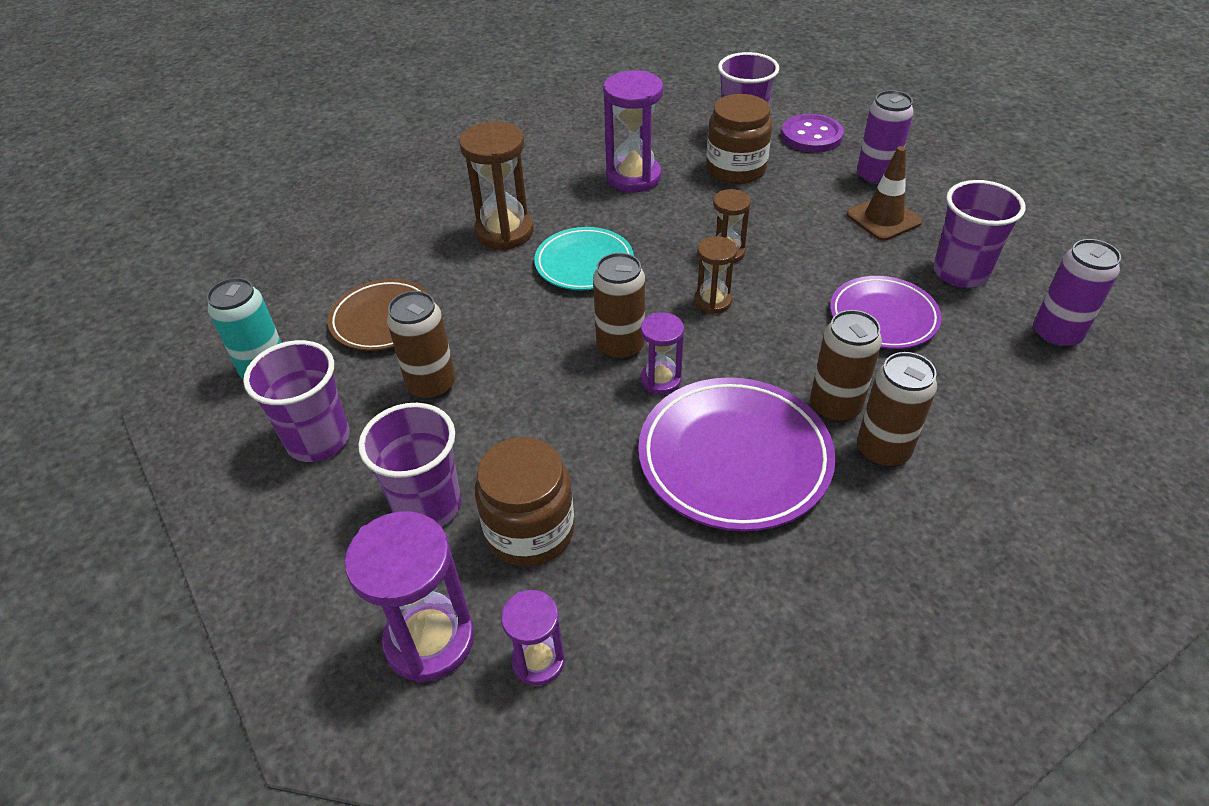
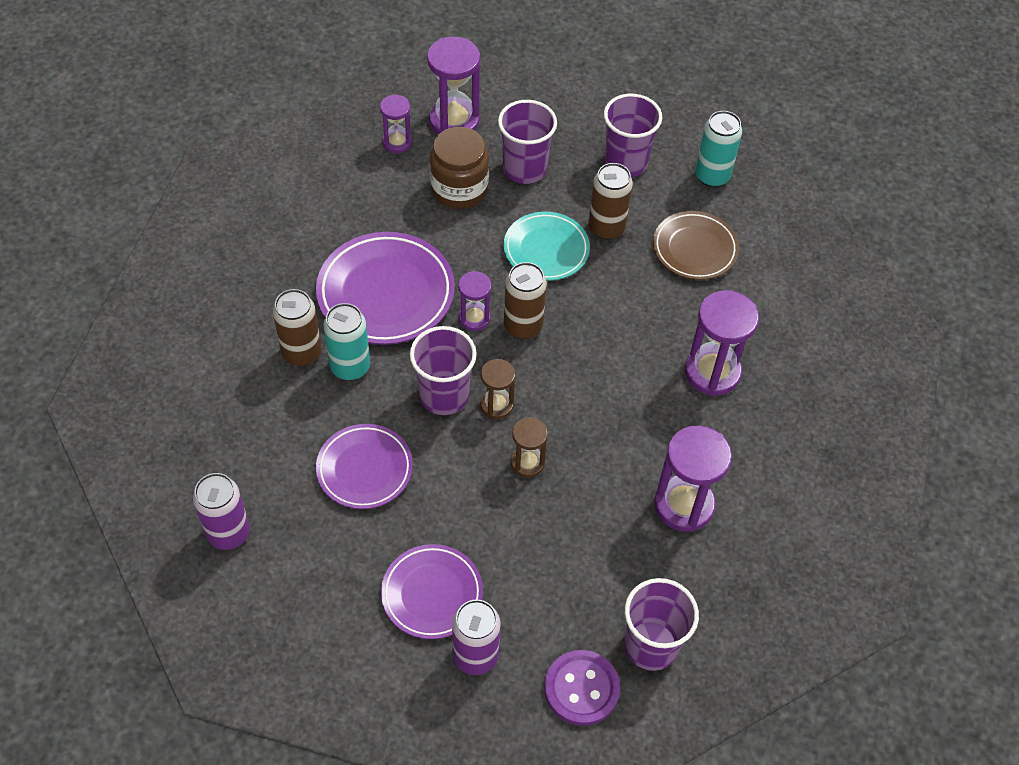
camera: 135 degrees right, 10 degrees up
brown hourglass [459,121,534,250] -> purple hourglass [685,290,759,396]
turquoise plate [534,227,634,291] -> turquoise plate moved to [504,212,590,281]
brown jar [706,94,772,184] -> none
brown can [810,310,882,423] -> turquoise can [323,303,370,380]
brown traffic cone [846,146,922,241] -> purple plate [381,544,483,639]
purple cup [933,180,1025,287] -> purple cup moved to [410,326,477,415]

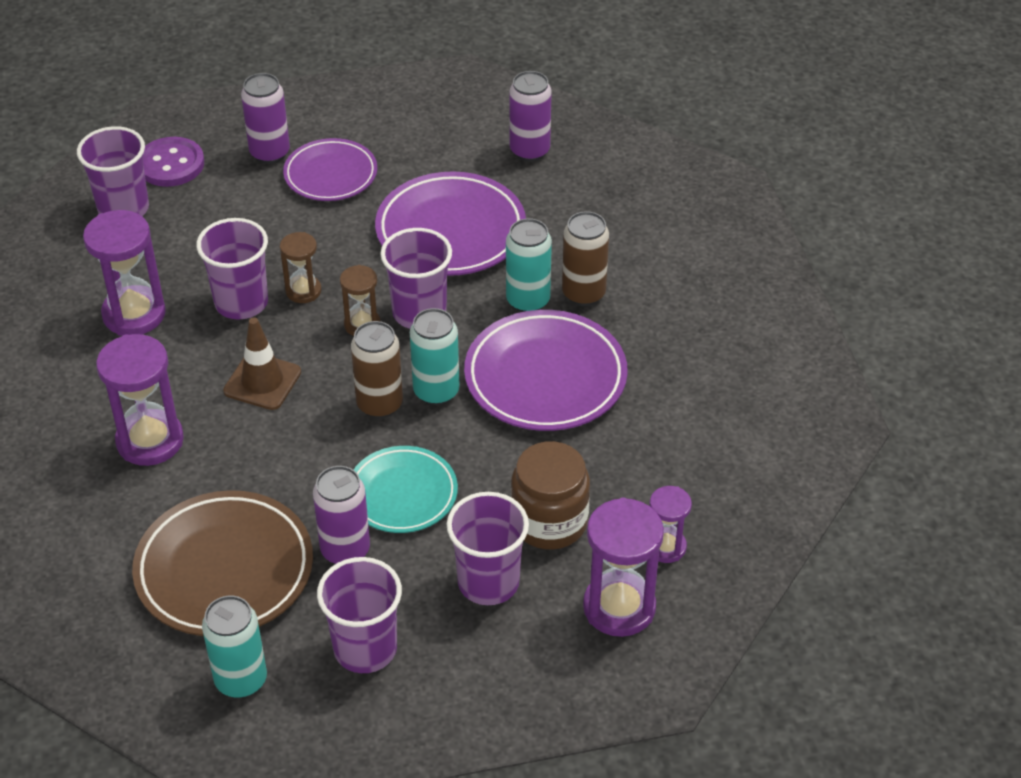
camera: 155 degrees right, 10 degrees down
purple plate [316,424,413,509] -> purple plate [375,171,526,276], size x1.55
purple hourglass [458,271,492,331] -> turquoise can [410,308,460,405]
brown can [589,163,633,240] -> purple can [313,466,370,564]
brown plate [653,211,739,280] -> brown plate [132,490,313,636], size x1.55
none -> purple cup [196,218,268,320]
none -> brown traffic cone [223,317,301,410]

